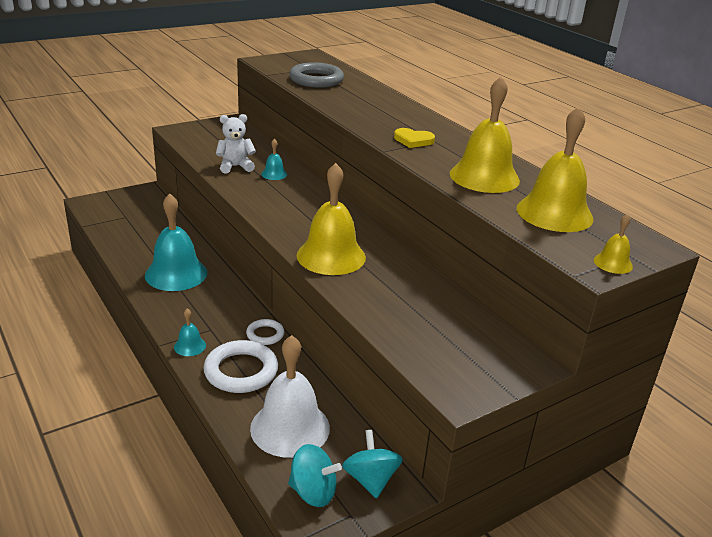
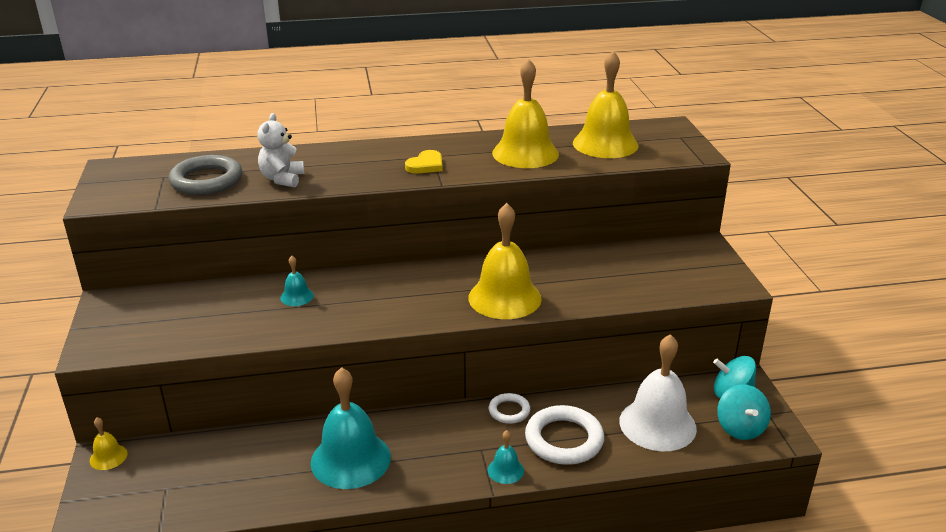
camera: 65 degrees left, 0 degrees up
white teddy bear [216,114,256,173] -> white teddy bear moved to [257,113,304,187]
turquoise spinning top [288,444,342,507] -> turquoise spinning top turned 135 degrees clockwise [717,384,771,440]
yellow bell [594,214,633,274] -> yellow bell moved to [90,417,127,470]

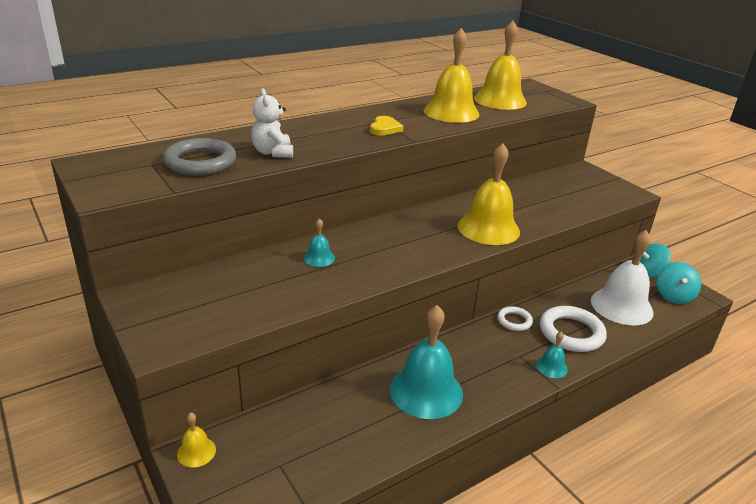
camera: 25 degrees left, 0 degrees up
turquoise spinning top [717,384,771,440] -> turquoise spinning top turned 45 degrees clockwise [657,262,701,304]

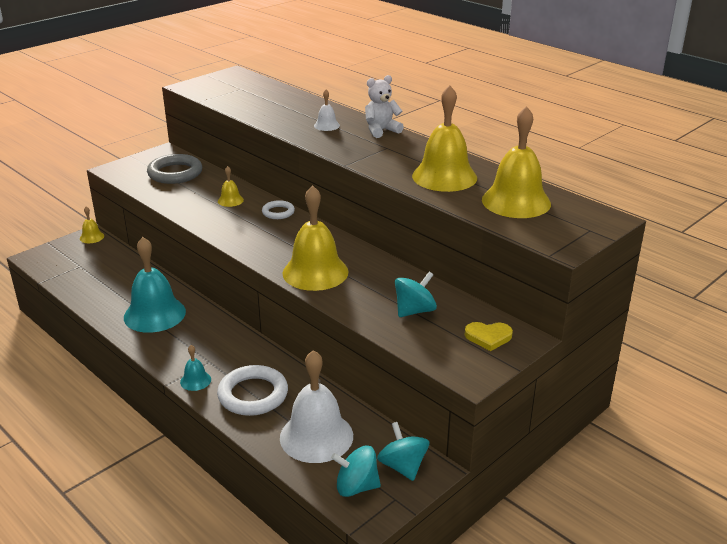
camera: 80 degrees right, 0 degrees up
grey ring [163,138,236,176] -> grey ring moved to [147,154,202,184]
white teddy bear [251,88,293,158] -> white teddy bear moved to [365,75,404,138]
turquoise bell [304,218,335,267] -> yellow bell [218,166,244,207]
yellow heart [370,116,404,136] -> yellow heart moved to [465,322,513,351]
white ring [497,306,533,331] -> white ring moved to [262,200,295,219]
none -> white bell [314,90,340,131]
none -> turquoise spinning top [395,272,437,317]

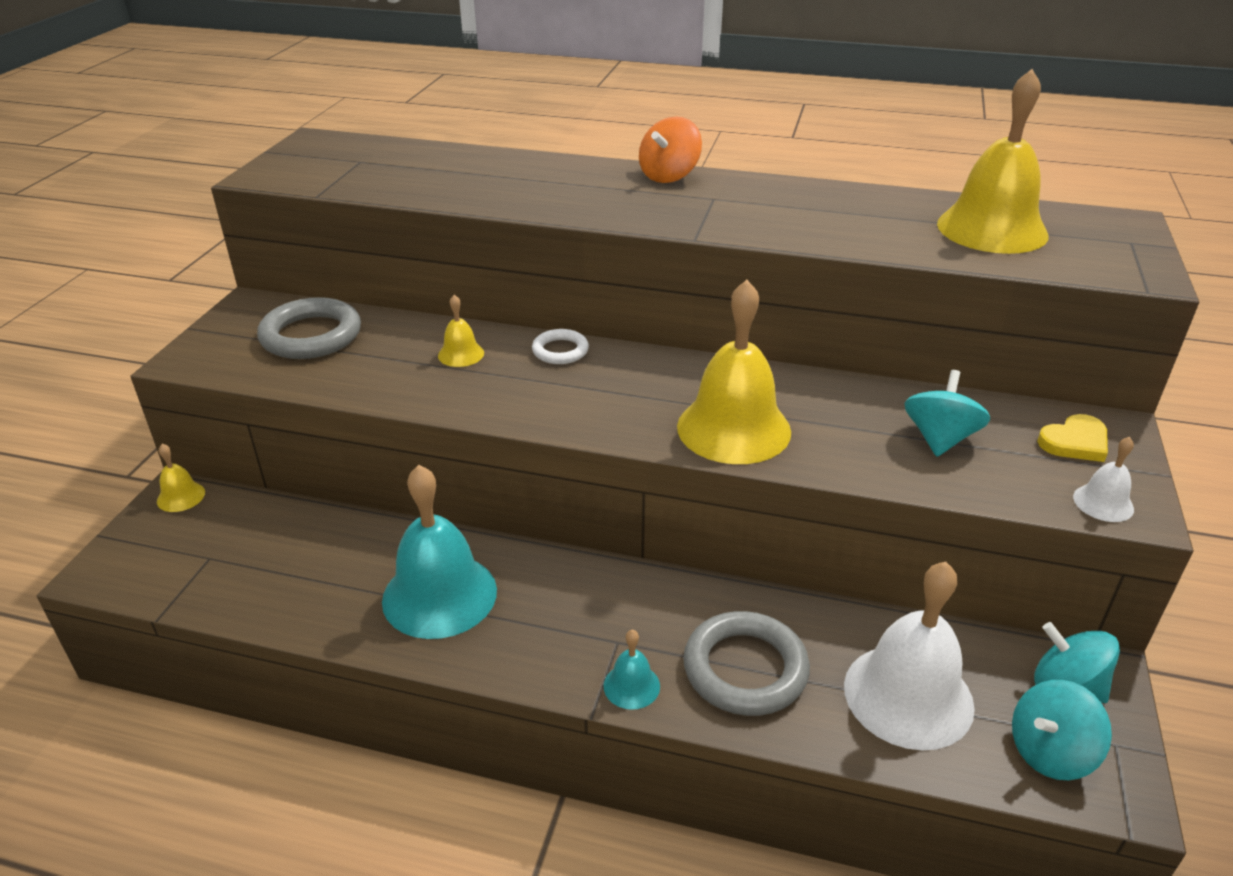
camera: 30 degrees left, 5 degrees up
white ring [217,365,288,416] -> grey ring [683,611,810,716]
white bell [314,90,340,131] -> white bell moved to [1073,437,1134,522]
white teddy bear [365,75,404,138] -> orange spinning top [639,116,702,183]
yellow bell [412,85,477,192] -> none

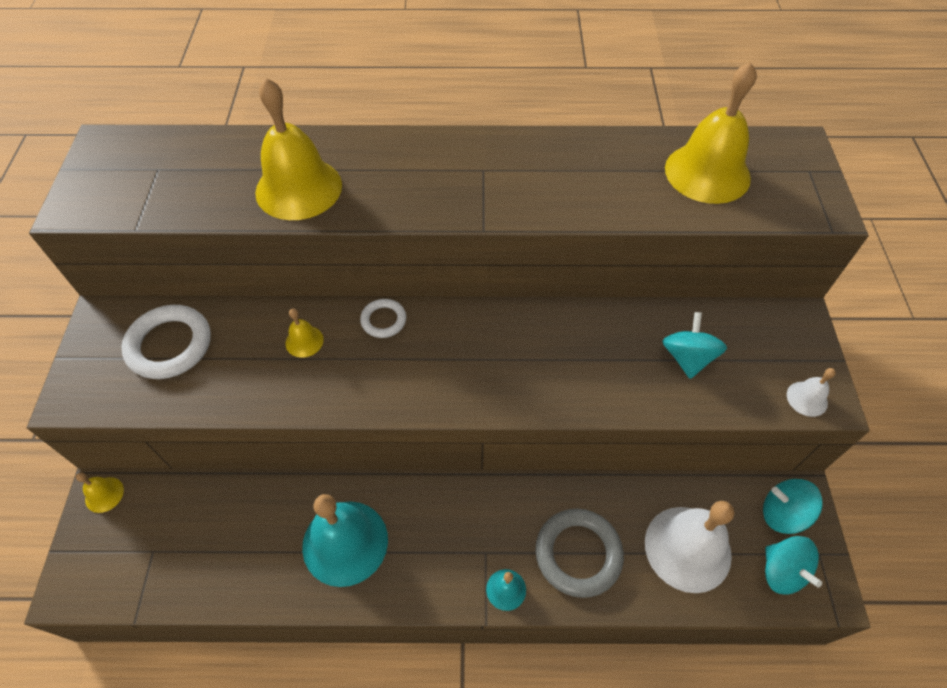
camera: 15 degrees left, 20 degrees up
grey ring [257,297,361,359] -> white ring [121,305,211,379]
orange spinning top [639,116,702,183] -> none
yellow bell [677,280,791,464] -> yellow bell moved to [255,78,342,220]
turquoise spinning top [1012,680,1112,780] -> turquoise spinning top turned 75 degrees counterclockwise [765,536,822,595]
yellow heart [1037,414,1108,462] -> none

